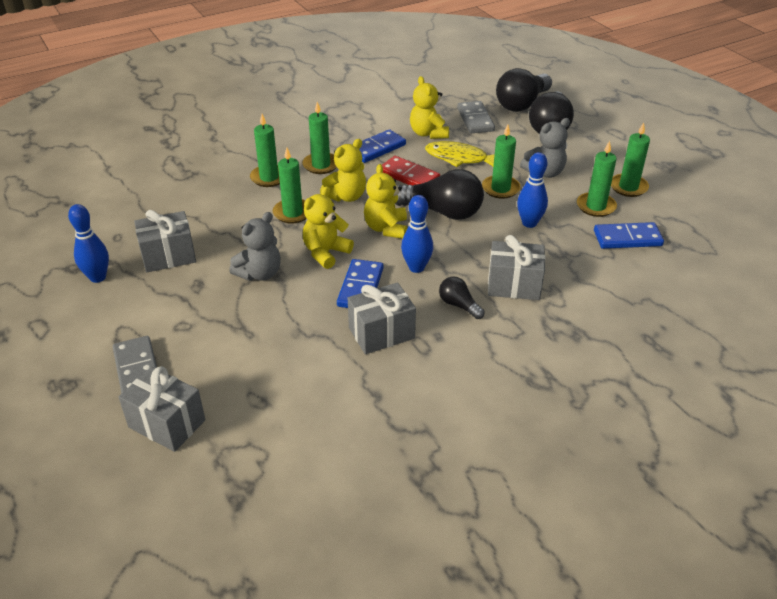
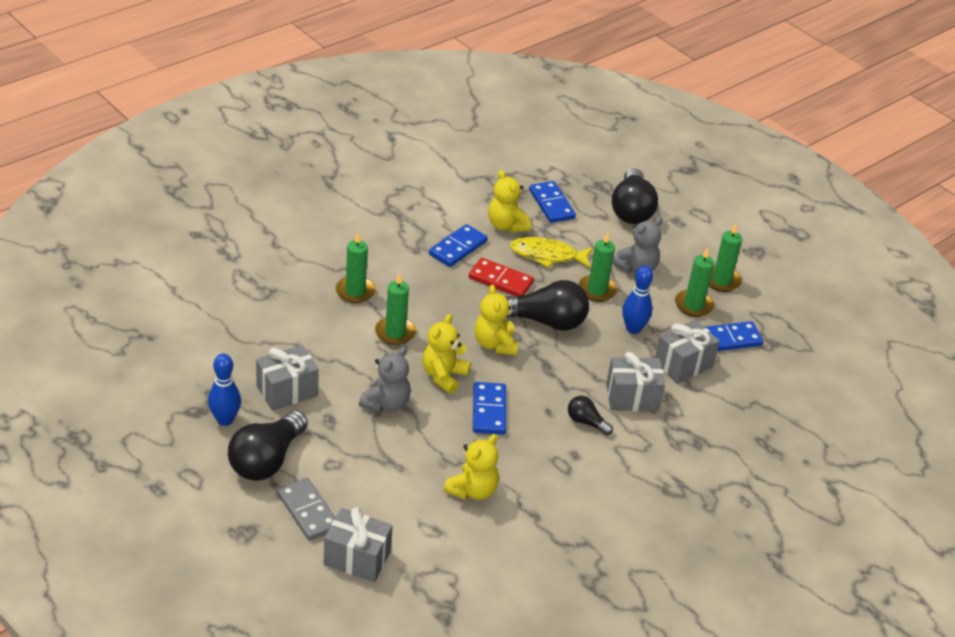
camera: 15 degrees left, 0 degrees up
green candle [302,102,337,174] -> none
yellow teddy bear [320,139,366,202] -> yellow teddy bear moved to [444,434,499,500]
grey gift [348,282,416,354] -> grey gift moved to [655,320,720,384]
blue bowling pin [401,195,433,273] -> none
grey domino [457,101,495,133] -> blue domino [529,181,576,223]
black light bulb [496,68,552,112] -> black light bulb moved to [228,410,308,481]

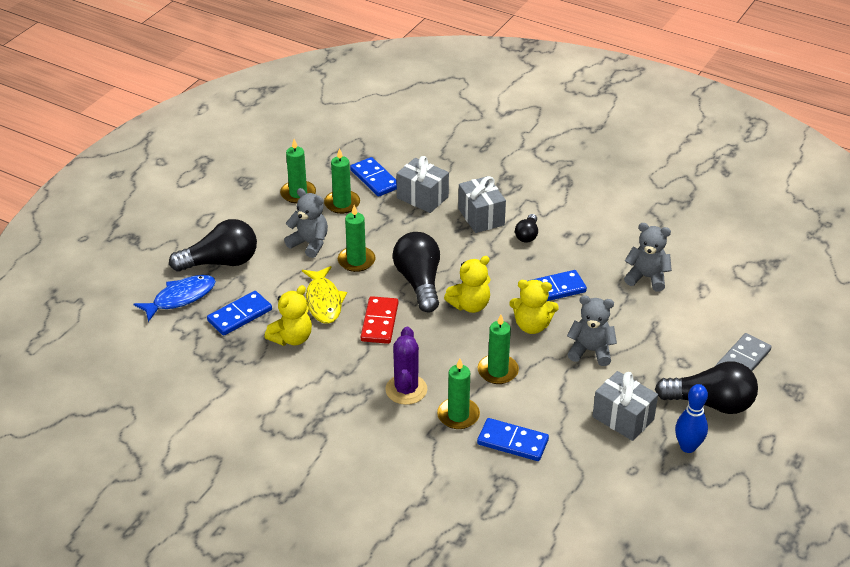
camera: 105 degrees left, 0 degrees up
grey gift [324,507,393,582] -> none
blue domino [429,224,488,267] -> blue domino moved to [477,418,549,461]
yellow teddy bear [444,434,499,500] -> grey teddy bear [624,223,672,292]
blue bowling pin [622,265,653,334] -> none
none -> blue fish [134,275,216,322]
none -> purple cactus [385,327,427,405]

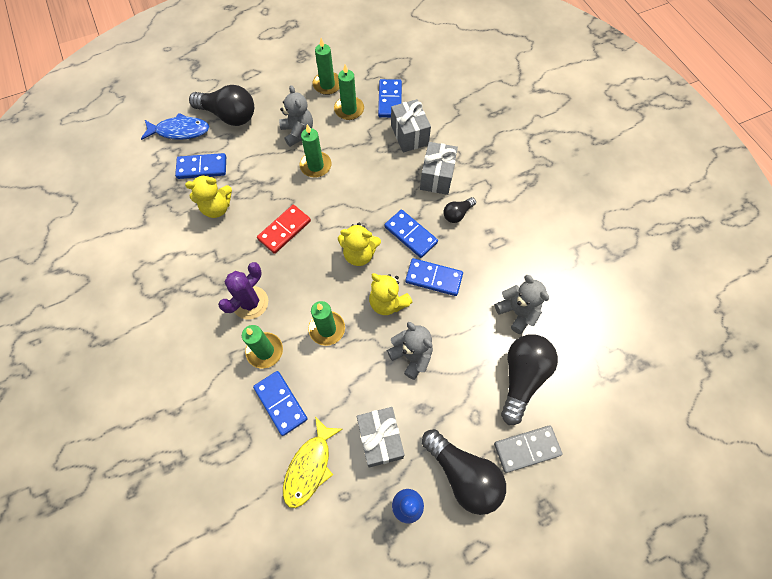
camera: 35 degrees right, 25 degrees up
yellow fish [302,266,347,324] -> yellow fish moved to [283,416,343,508]
black light bulb [393,232,440,312] -> black light bulb moved to [501,334,558,425]
none -> blue domino [384,209,438,258]

